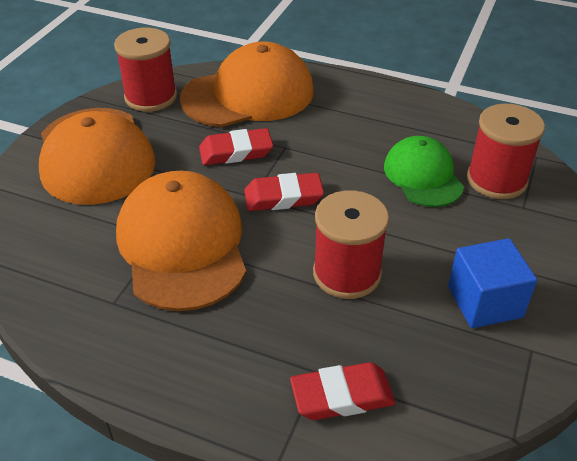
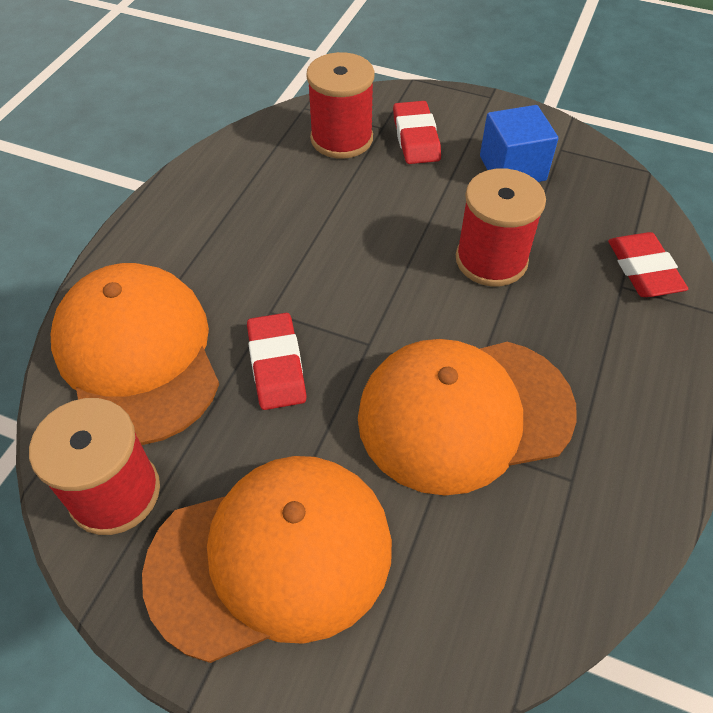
camera: 90 degrees left, 10 degrees up
red eraser [244,173,324,211] -> red eraser moved to [393,101,441,164]
green cap [384,136,464,207] -> none

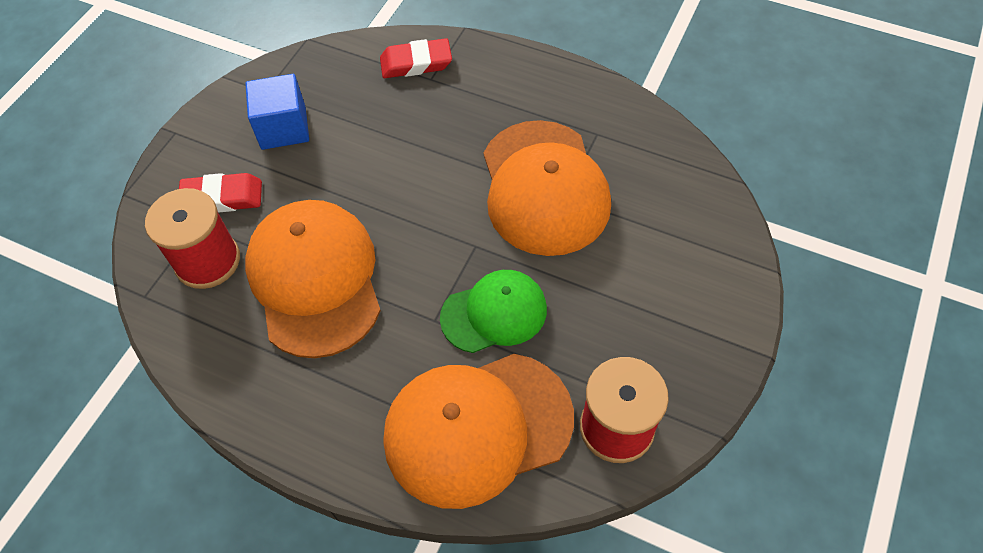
camera: 85 degrees left, 5 degrees up
orange cap [142,456,392,663] -> orange cap moved to [245,200,381,358]
red eraser [247,313,306,410] -> green cap [440,270,547,353]
red spool [456,168,546,286] -> none

